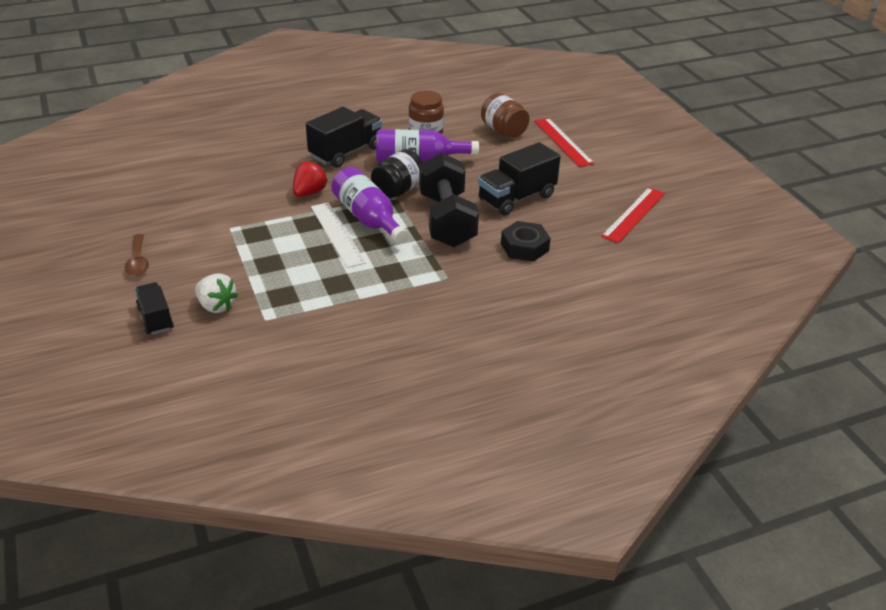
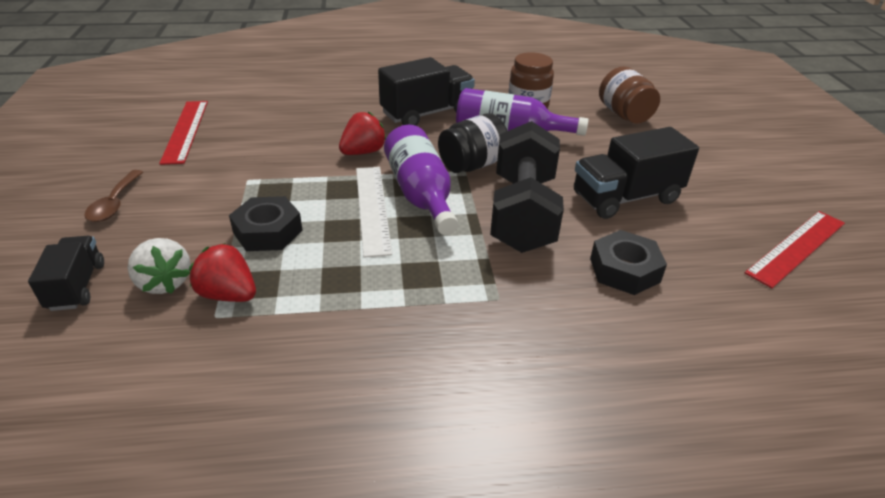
camera: 15 degrees right, 0 degrees up
red ruler [534,118,595,167] -> red ruler moved to [159,101,208,165]
none -> red strawberry [189,243,256,302]
none -> black nut [229,196,303,251]

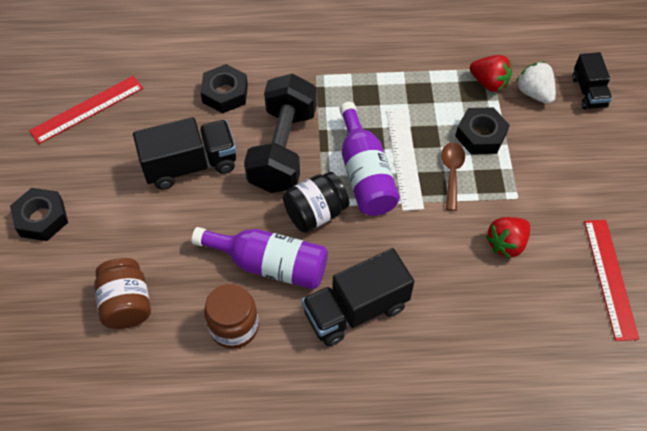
camera: 175 degrees left, 20 degrees up
brown spoon [84,170,143,222] -> brown spoon moved to [441,142,465,211]
red strawberry [339,112,386,155] -> red strawberry moved to [486,217,530,259]
none -> black nut [10,188,68,241]

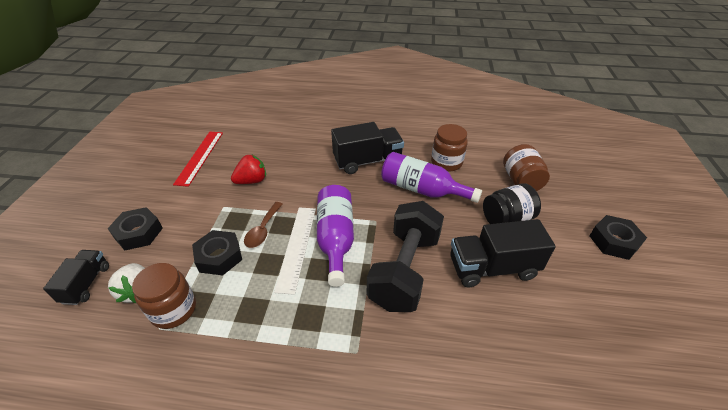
camera: 170 degrees left, 15 degrees down
red ruler [29,76,143,144] -> none
black nut [200,64,248,113] -> black nut moved to [107,207,163,251]
black jar [283,172,349,233] -> black jar moved to [483,183,541,224]
red strawberry [470,55,512,92] -> brown jar [132,263,196,329]

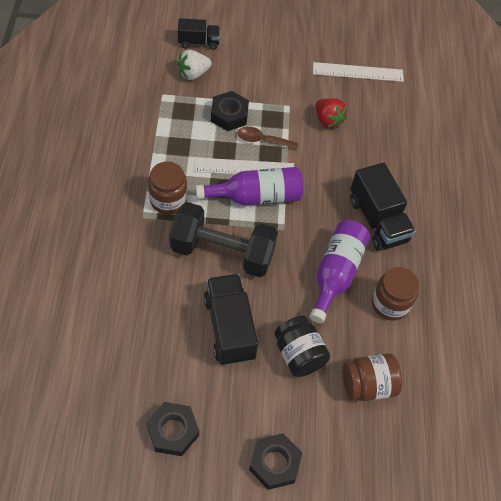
camera: 80 degrees right, 15 degrees up
black nut [107,207,163,251] -> black nut moved to [146,402,199,456]
brown jar [132,263,196,329] -> brown jar moved to [148,161,187,214]
red ruler [173,132,223,187] -> white ruler [313,62,404,82]

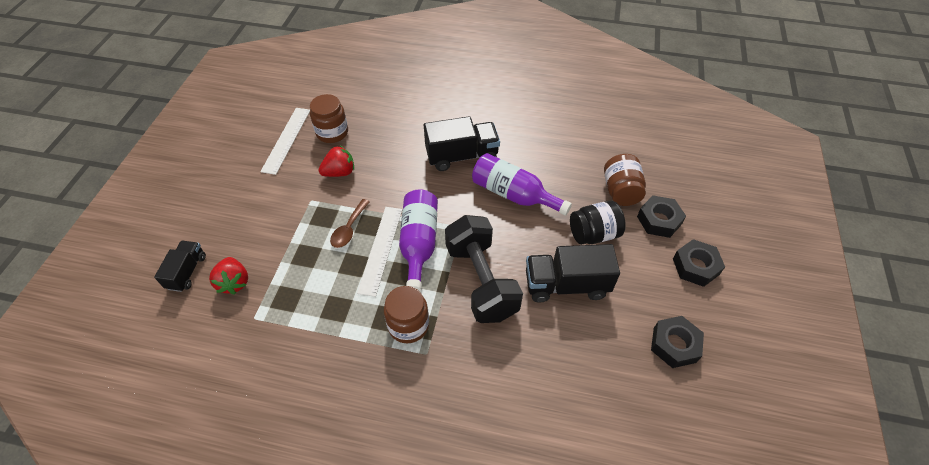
camera: 75 degrees left, 5 degrees down
black dumbbell [169,202,278,277] -> black dumbbell turned 45 degrees counterclockwise [445,215,523,323]
white strawberry [178,50,212,80] -> red strawberry [209,257,248,295]
black nut [211,91,249,131] -> black nut moved to [637,195,686,238]
brown jar [372,267,419,321] -> brown jar moved to [310,94,348,143]

